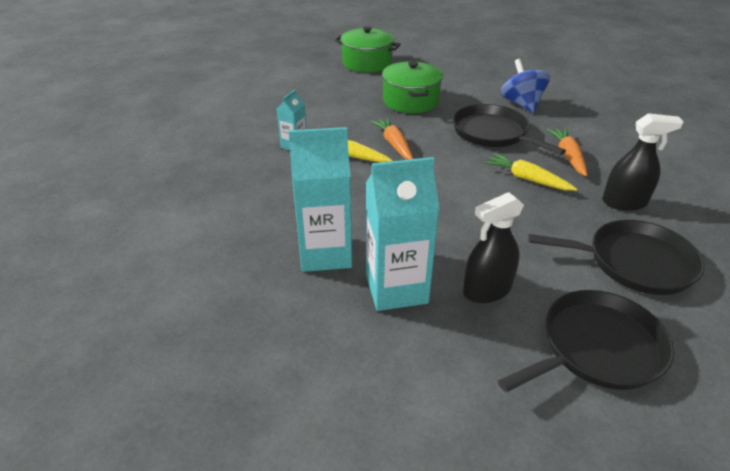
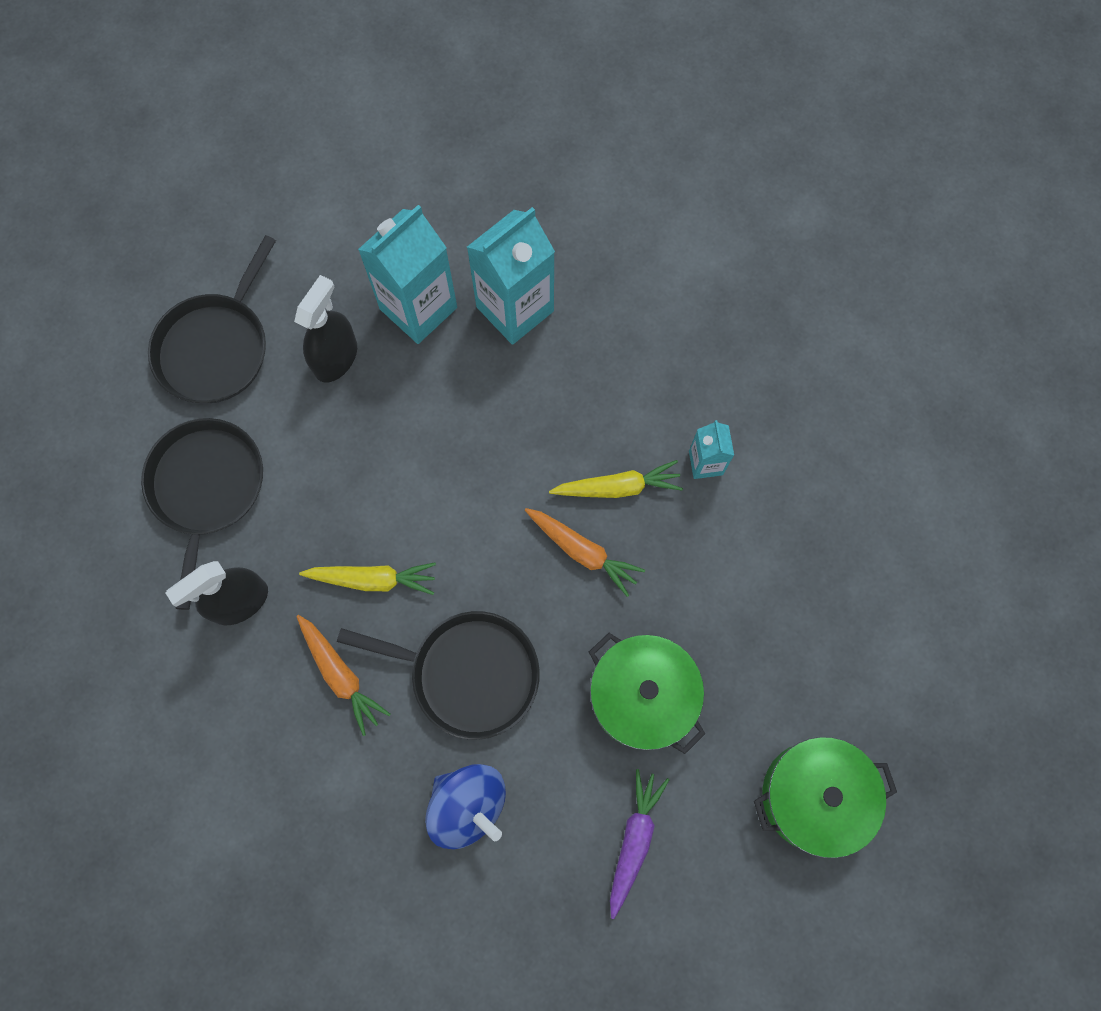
camera: 145 degrees right, 35 degrees up
black pan [528,220,704,295] -> black pan turned 120 degrees clockwise [141,418,263,610]
none -> purple carrot [610,769,670,919]

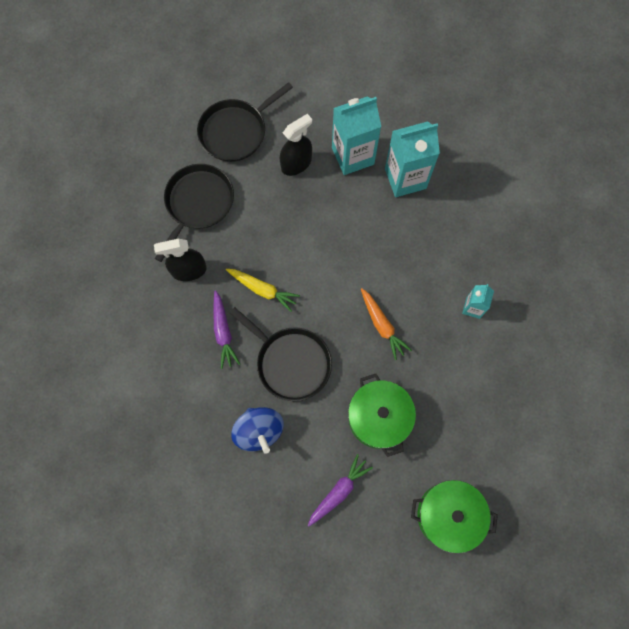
camera: 25 degrees right, 0 degrees up
orange carrot [296,615,391,736] -> purple carrot [213,290,240,369]
yellow carrot [549,460,683,498] -> none

